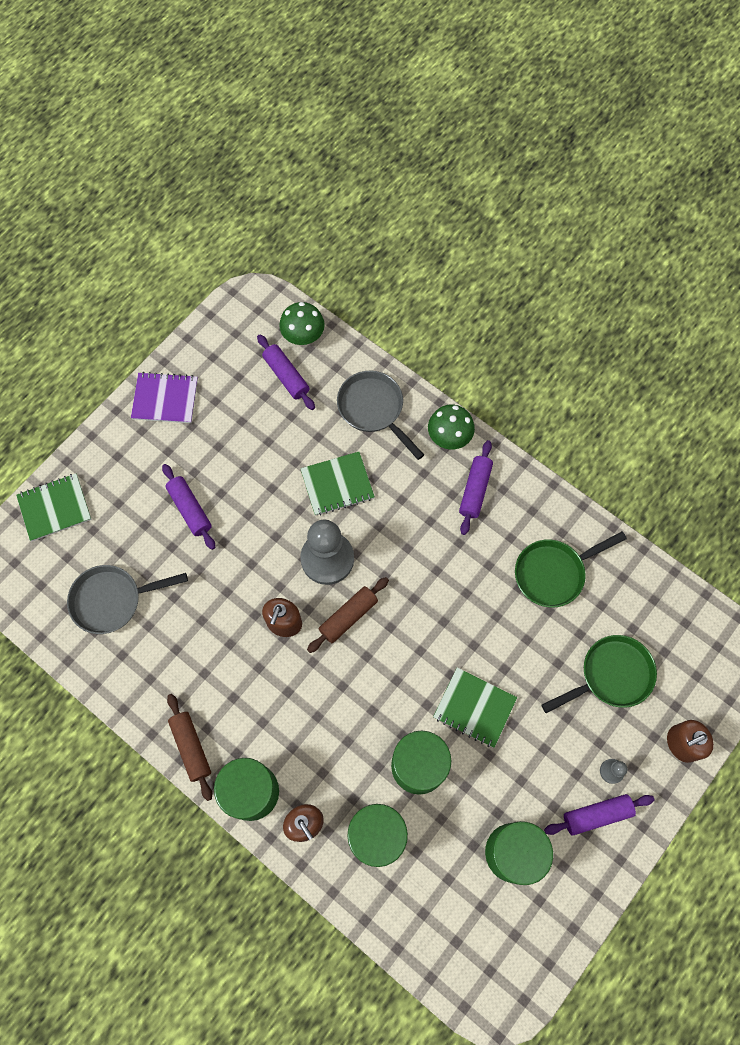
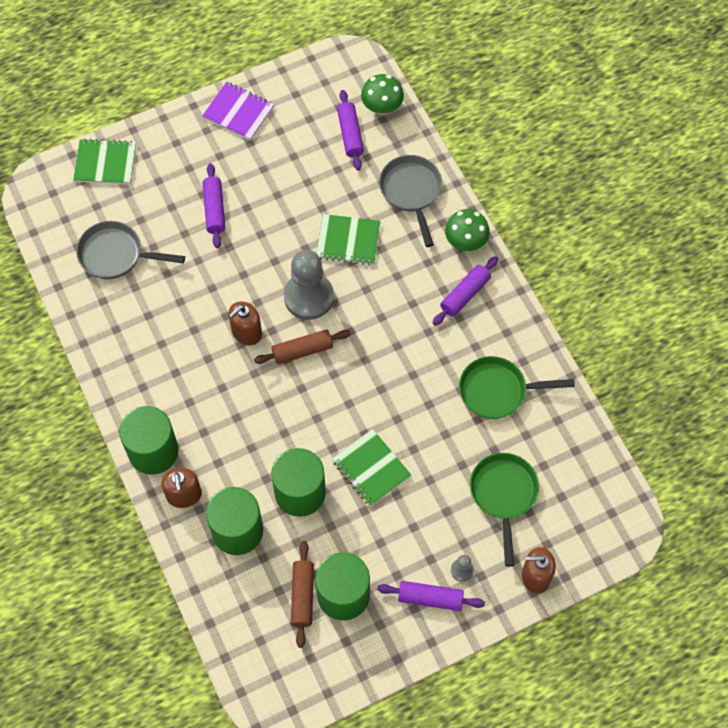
camera: 25 degrees right, 5 degrees down
brown rolling pin [167,694,212,801] -> brown rolling pin moved to [291,541,314,648]
green pan [541,635,657,713] -> green pan turned 90 degrees counterclockwise [470,453,539,567]

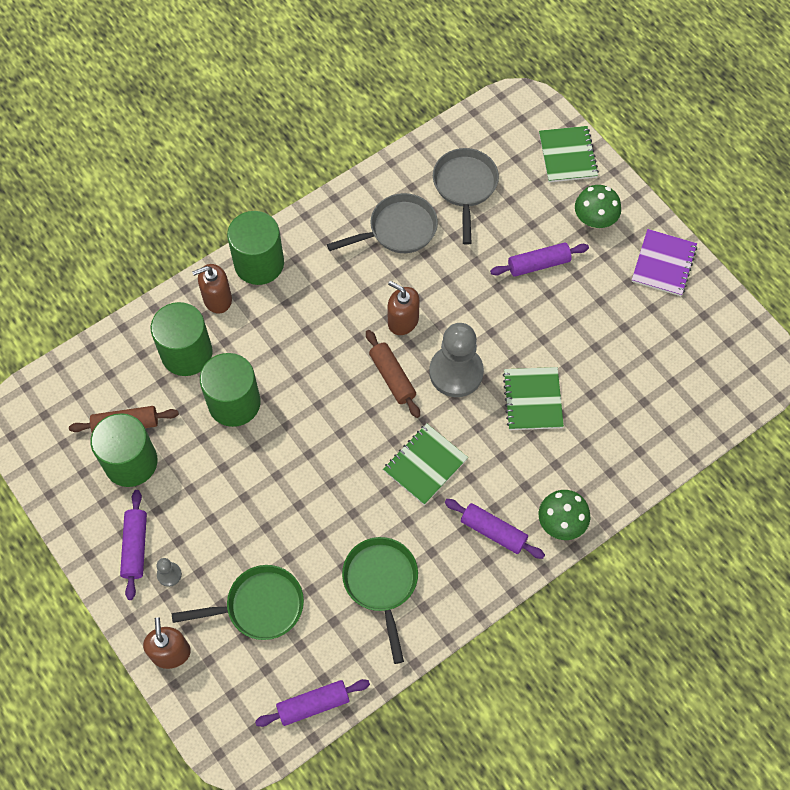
camera: 80 degrees right, 0 degrees up
green notebook [332,429,411,506] -> green notebook moved to [383,424,468,505]
purple rolling pin [337,90,364,171] -> purple rolling pin moved to [255,679,370,727]
green mushroom [361,74,404,115] -> green mushroom moved to [575,185,621,228]
grey pan [379,155,442,247] -> grey pan moved to [327,193,438,253]

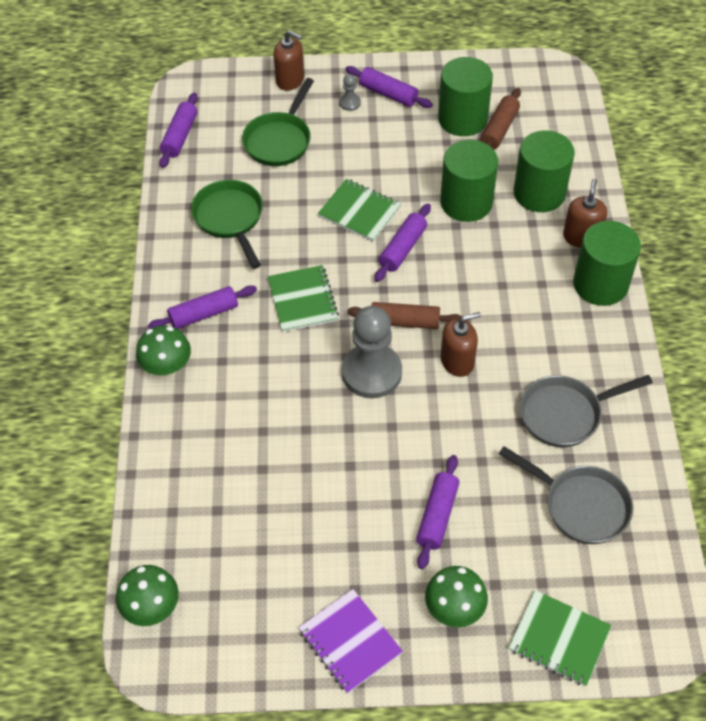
camera: 125 degrees right, 10 degrees down
grey pan [327,193,438,253] -> grey pan turned 60 degrees clockwise [520,375,653,447]
green pan [342,537,418,664] -> green pan turned 135 degrees counterclockwise [191,180,263,269]
green notebook [503,367,564,430] -> green notebook moved to [318,179,401,242]
none -> green mushroom [116,565,179,626]
none -> purple rolling pin [374,204,431,282]

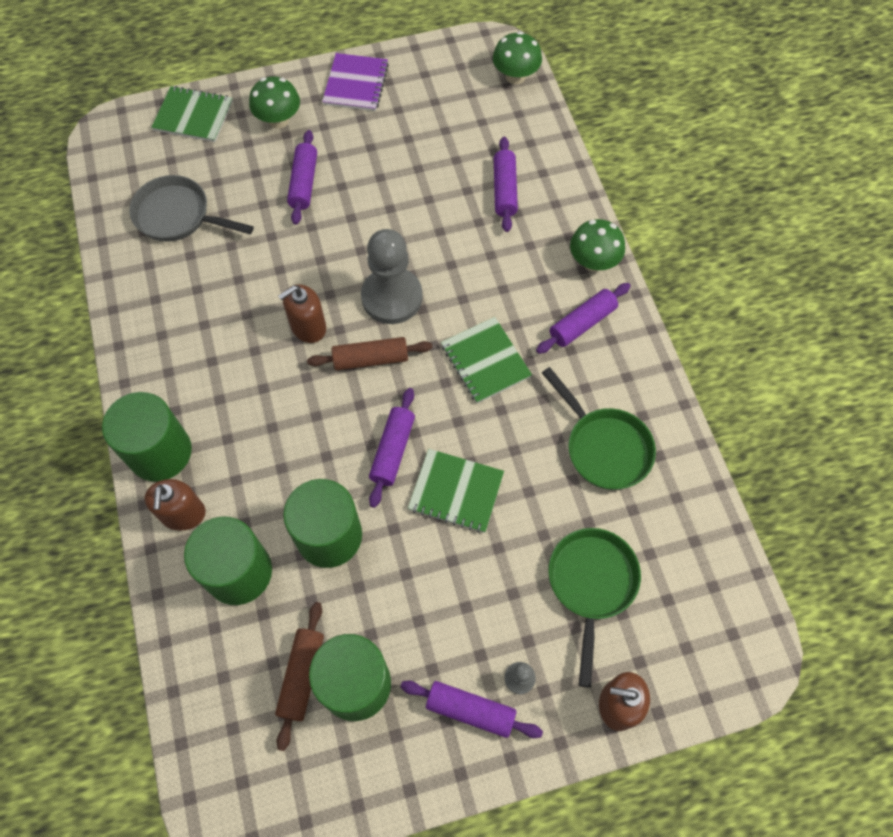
camera: 165 degrees right, 10 degrees up
purple rolling pin [159,93,198,168] -> purple rolling pin moved to [494,137,518,232]
purple notebook [298,589,403,694] -> purple notebook turned 60 degrees clockwise [322,53,389,111]
grey pan [520,375,653,447] -> none

